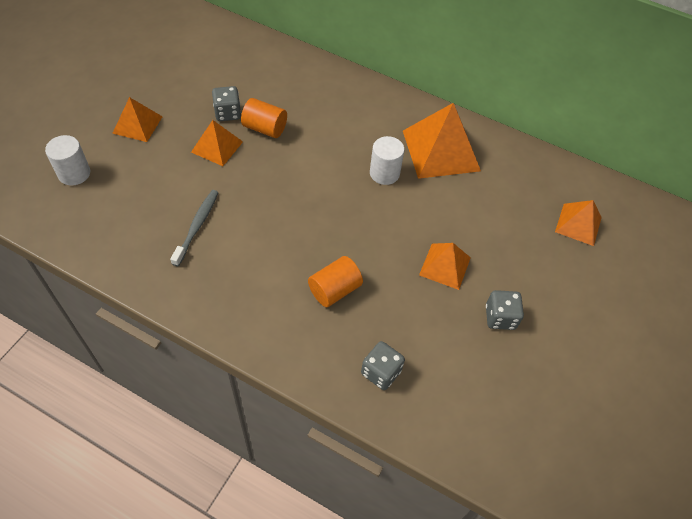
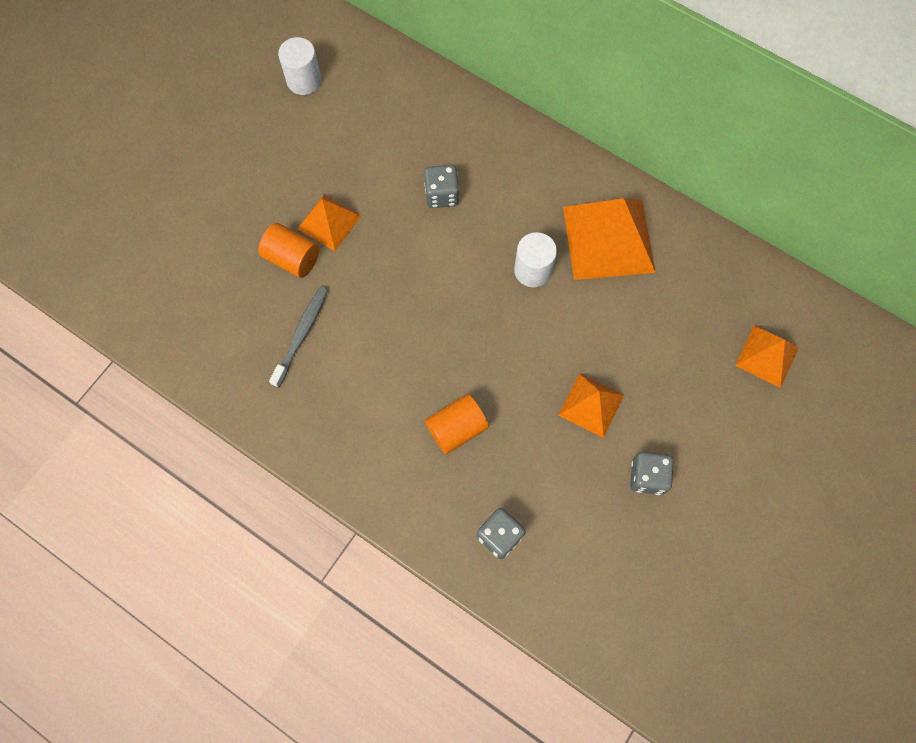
camera: 10 degrees right, 15 degrees up
white cylinder [45,135,90,186] -> white cylinder moved to [278,37,321,95]
orange pyramid [112,97,163,142] -> none
grey dice [212,86,241,121] -> grey dice moved to [424,165,459,208]
orange cylinder [241,98,287,138] -> orange cylinder moved to [258,223,319,278]

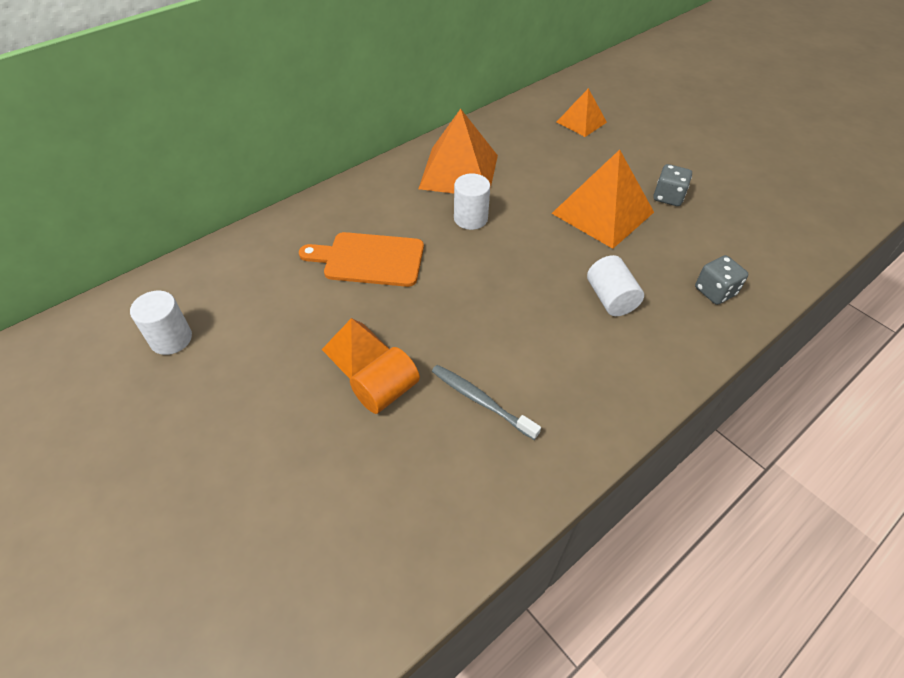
camera: 75 degrees left, 20 degrees down
grey dice [424,165,459,208] -> orange cutting board [299,232,424,287]
orange cylinder [425,394,489,454] -> white cylinder [587,255,644,316]
orange pyramid [558,373,624,438] -> orange pyramid [551,150,654,249], size x1.74

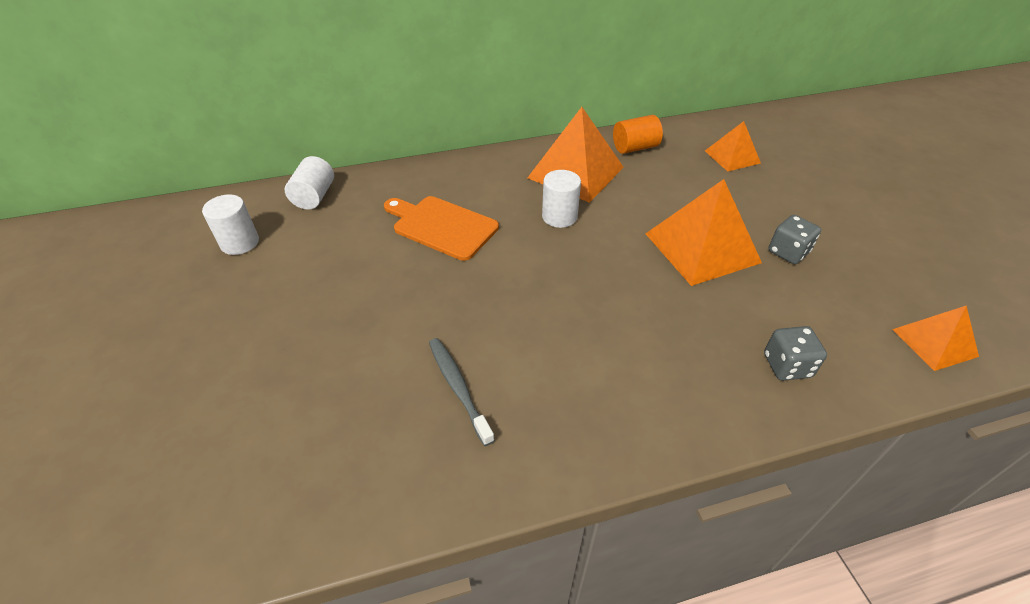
camera: 25 degrees right, 5 degrees down
orange pyramid [322,318,389,379] -> orange pyramid moved to [892,305,979,371]
orange cylinder [350,347,420,414] -> orange cylinder moved to [613,115,663,154]
white cylinder [587,255,644,316] -> white cylinder moved to [285,156,334,210]

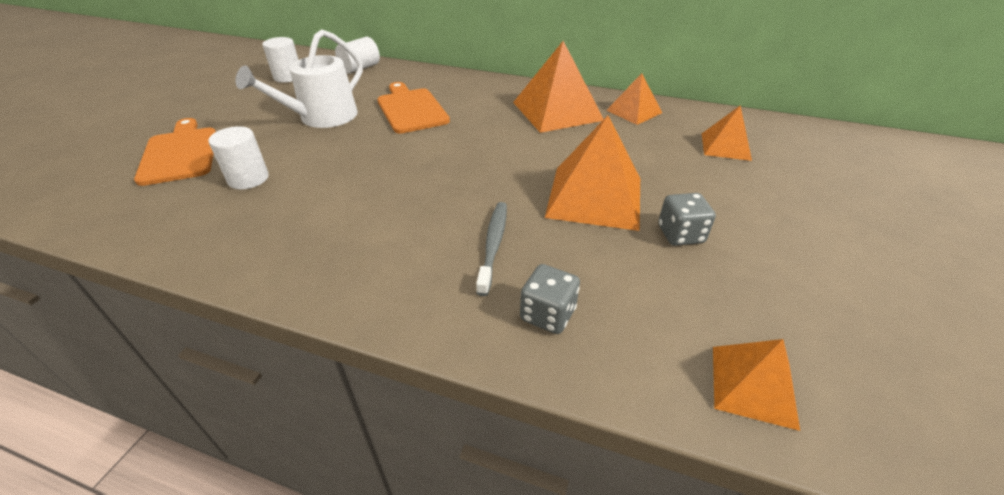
camera: 35 degrees right, 5 degrees down
grey toothbrush [429,338,495,446] -> grey toothbrush moved to [476,202,507,296]
white cylinder [542,170,581,228] -> white cylinder moved to [208,126,269,190]
orange cylinder [613,115,663,154] -> orange pyramid [606,73,662,125]
none -> orange cutting board [134,118,216,186]
none -> white watering can [235,29,363,128]

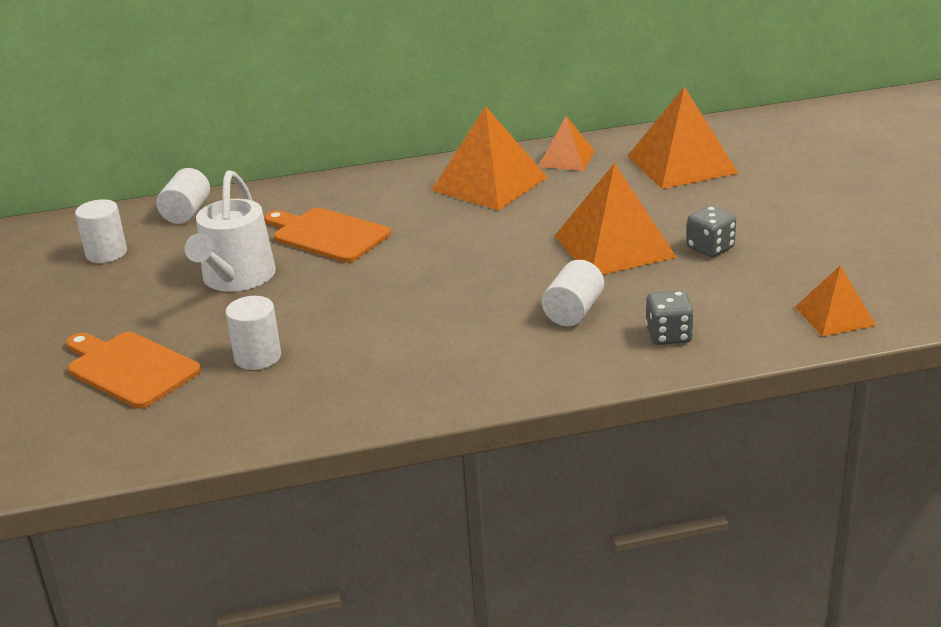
camera: 30 degrees left, 10 degrees down
grey toothbrush [476,202,507,296] -> white cylinder [542,260,604,326]
orange pyramid [702,105,752,161] -> orange pyramid [627,87,739,189], size x1.74

